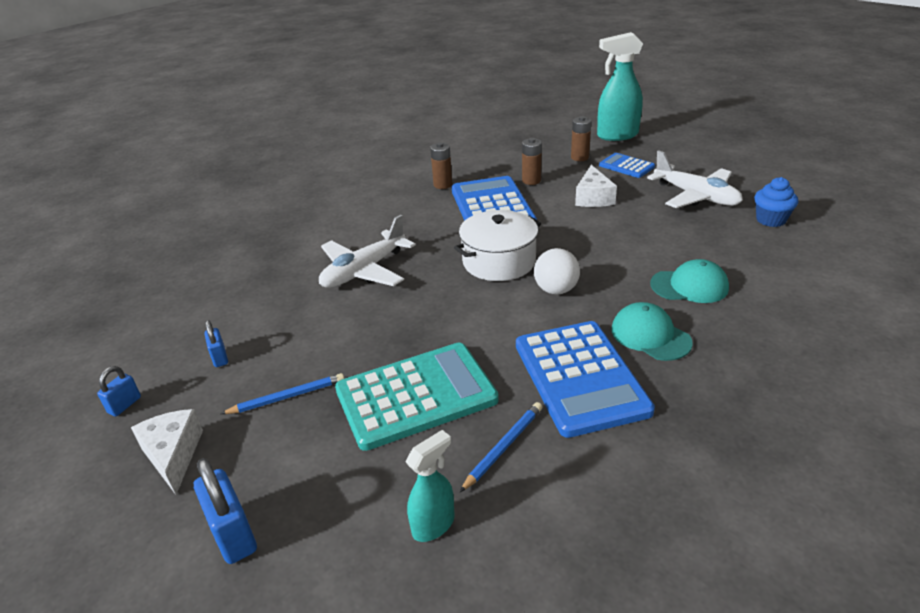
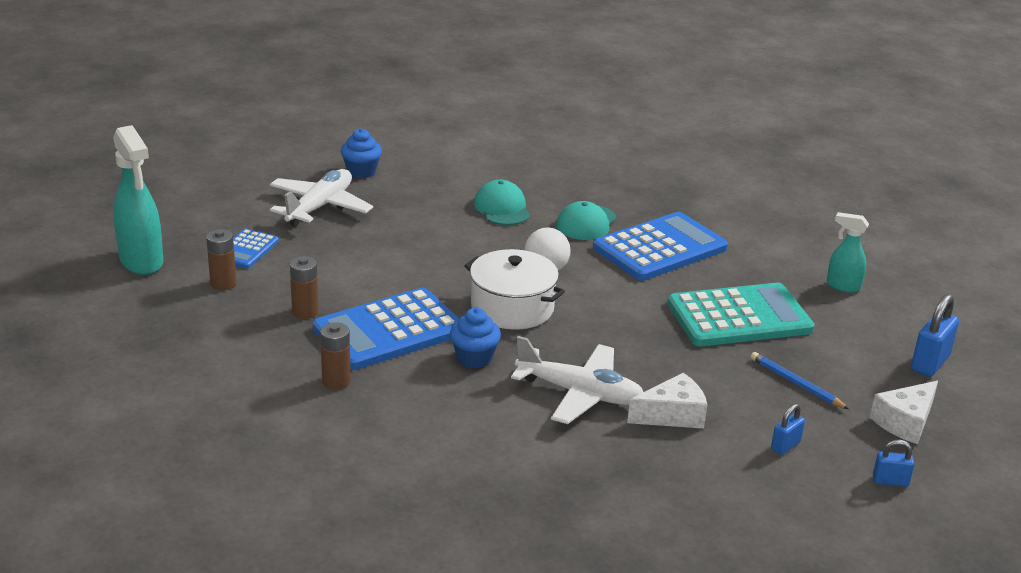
camera: 115 degrees left, 5 degrees down
turquoise calculator [335,343,499,451] -> turquoise calculator turned 120 degrees clockwise [667,283,815,346]
blue pencil [460,402,542,492] -> none
white cheese [575,165,617,207] -> white cheese moved to [627,373,707,429]
none -> blue cupcake [450,308,501,368]

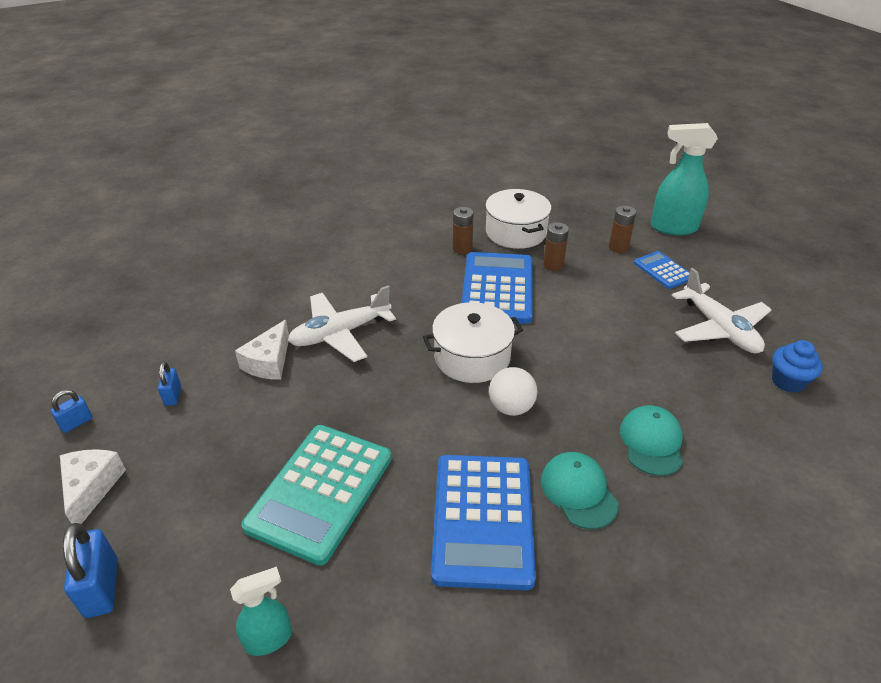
camera: 130 degrees right, 10 degrees up
blue cupcake [450,308,501,368] -> none
turquoise cap [474,180,530,225] -> turquoise cap turned 105 degrees counterclockwise [620,405,683,476]
blue pencil [750,352,849,409] -> none
none -> white pot [485,189,551,249]

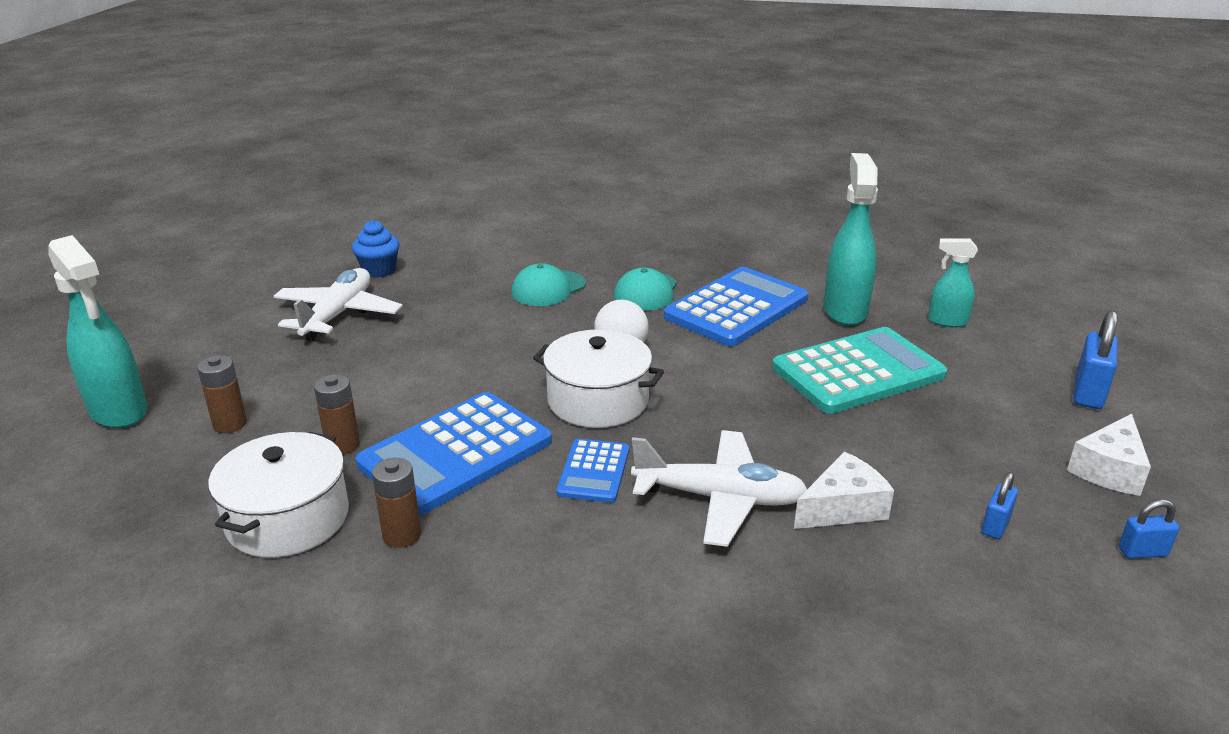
camera: 140 degrees left, 10 degrees down
blue calculator [634,251,690,289] -> blue calculator moved to [557,439,629,503]
none -> turquoise spray bottle [824,153,878,326]

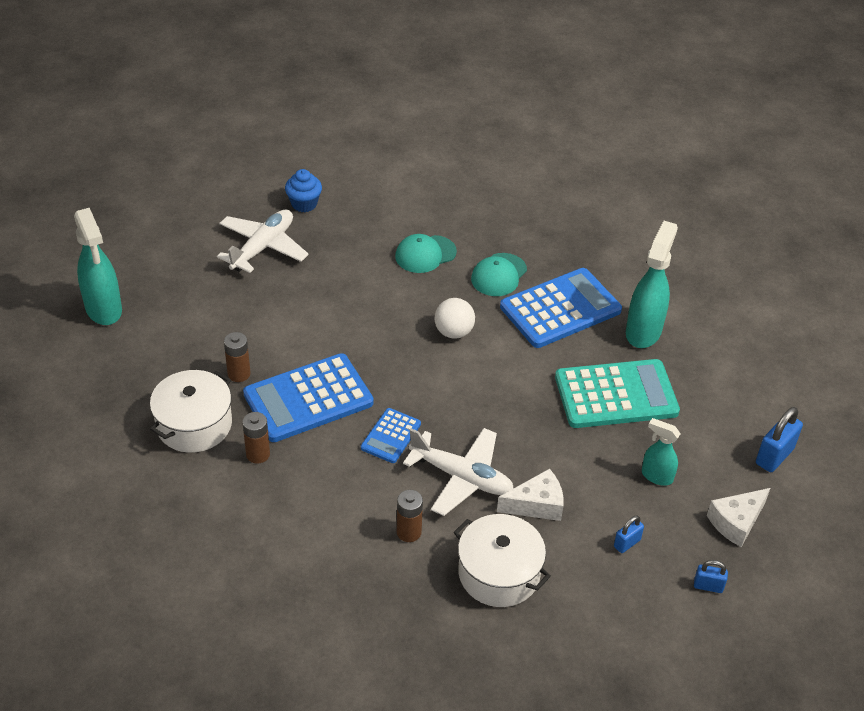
camera: 15 degrees right, 15 degrees up
brown battery [197,355,247,433] -> brown battery moved to [397,490,423,542]
white pot [533,329,664,428] -> white pot moved to [454,514,551,607]
turquoise spray bottle [928,238,978,327] -> turquoise spray bottle moved to [642,418,681,485]

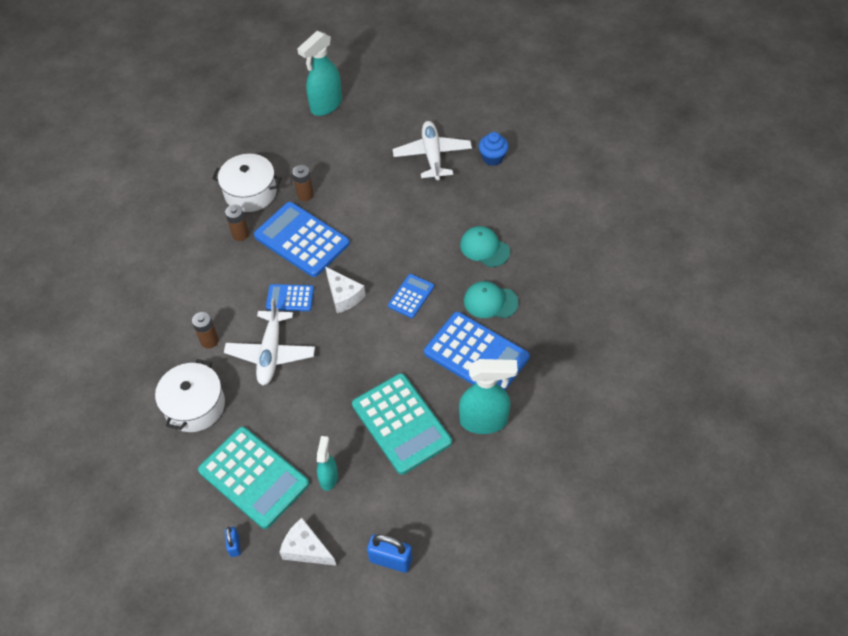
camera: 70 degrees right, 10 degrees up
white plane [217,209,309,273] -> white plane turned 105 degrees counterclockwise [393,121,472,180]
white ball [434,298,475,339] -> blue calculator [388,274,434,318]
white cheese [497,469,564,521] -> white cheese moved to [325,267,366,313]
blue padlock [614,515,644,553] -> turquoise calculator [198,427,309,529]

